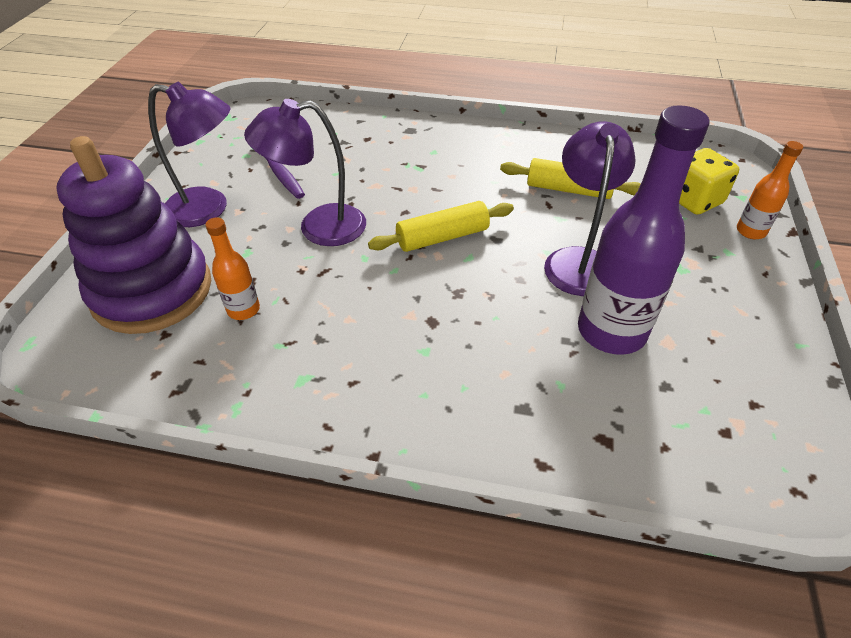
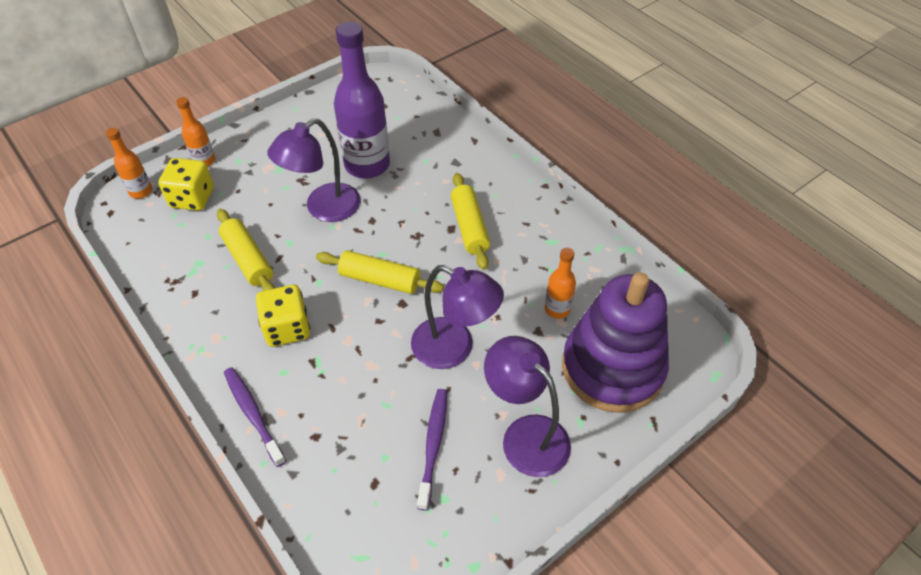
camera: 140 degrees left, 5 degrees up
none -> orange bottle [106,128,152,199]
none -> purple toothbrush [224,367,286,467]
none -> yellow dice [256,285,310,347]
none -> yellow rolling pin [451,173,490,270]

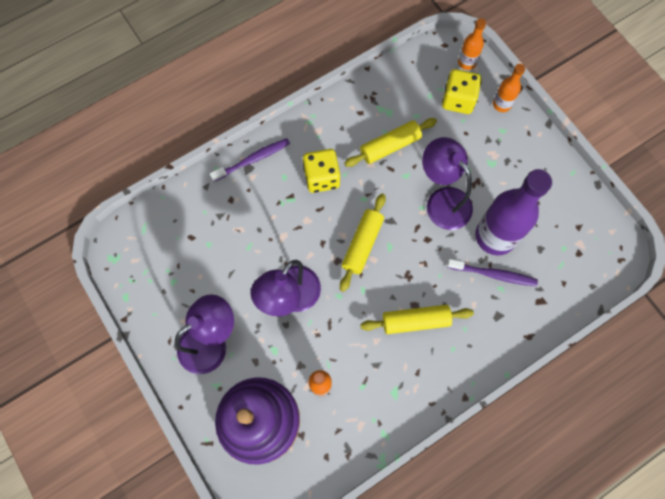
camera: 95 degrees right, 20 degrees up
purple toothbrush [417,389,447,510] -> purple toothbrush moved to [447,259,538,287]

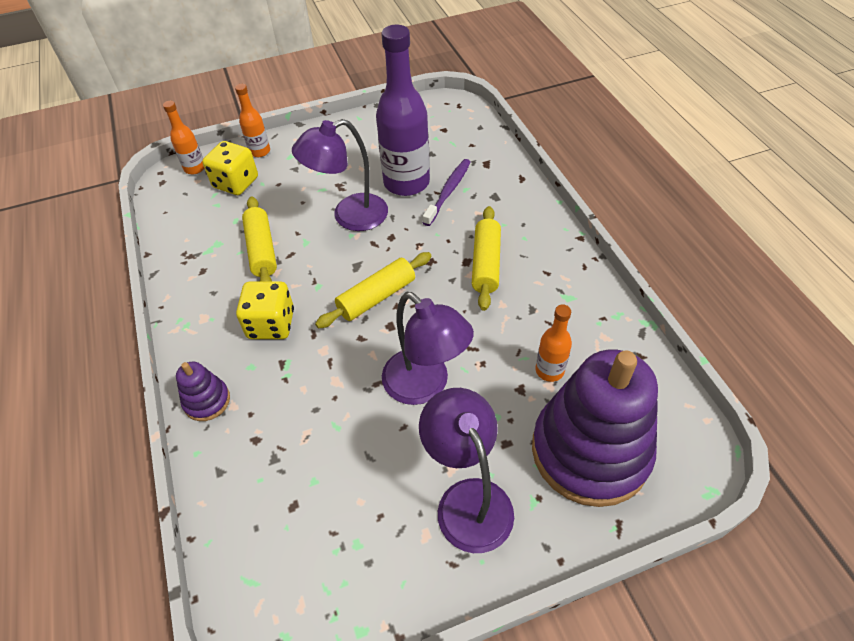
camera: 75 degrees left, 20 degrees down
purple toothbrush [210,138,290,182] -> purple stacking toy [176,362,230,421]
yellow rolling pin [340,193,386,292] -> yellow rolling pin turned 75 degrees counterclockwise [315,252,432,328]

